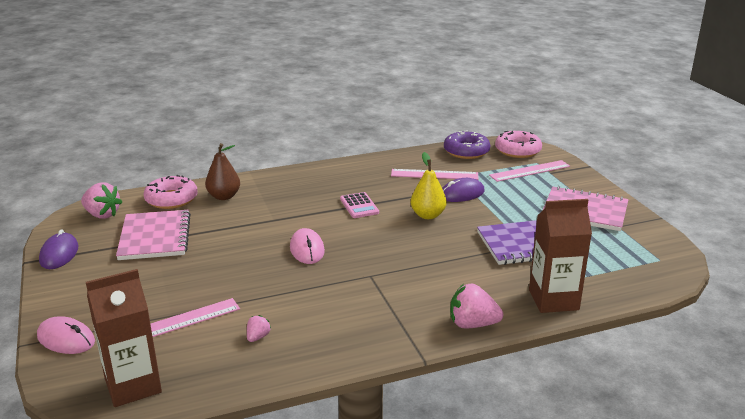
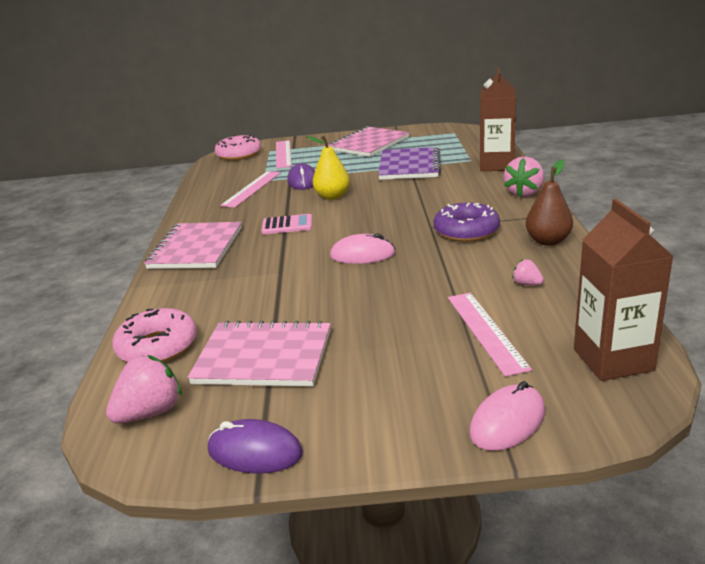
camera: 70 degrees left, 0 degrees up
brown pear [205,143,240,200] -> brown pear moved to [526,159,573,246]
purple donut [444,131,490,159] -> purple donut moved to [433,203,500,242]
none -> pink notebook [144,222,242,269]

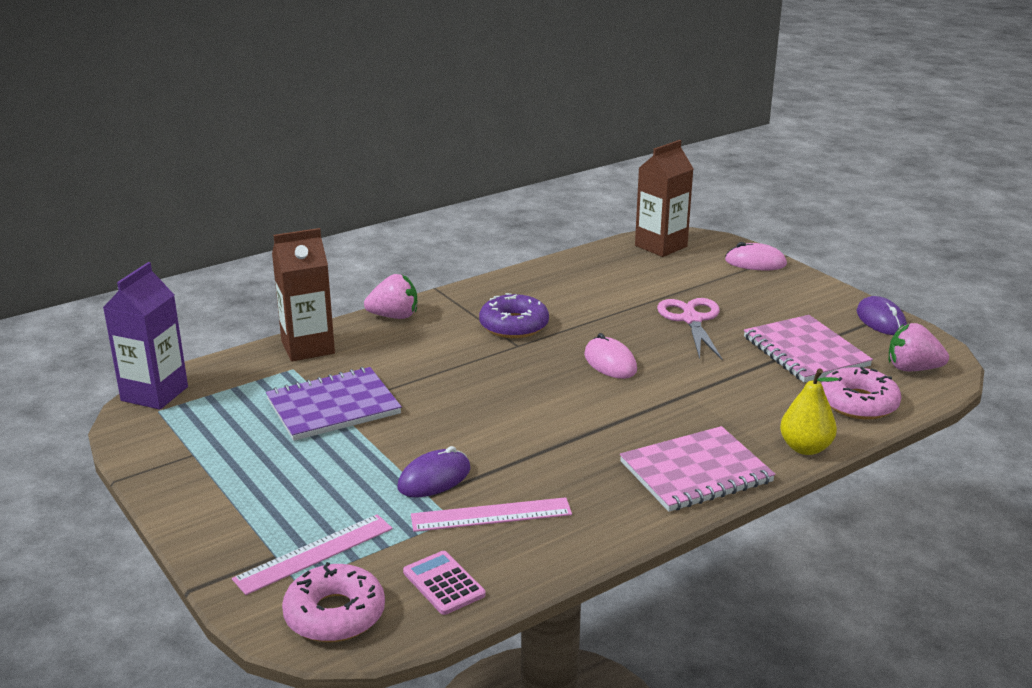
camera: 125 degrees left, 0 degrees up
pink calculator [261,214,312,234] -> pink calculator moved to [403,551,486,615]
yellow pear [306,136,350,200] -> yellow pear moved to [780,369,839,455]
pink notebook [328,126,409,157] -> none
pink ruler [448,293,532,377] -> none
pink strawberry [512,259,544,285] -> none
brown pear [526,159,573,246] -> none
none -> purple carton [103,262,188,410]
none -> pink scissors [657,298,722,360]

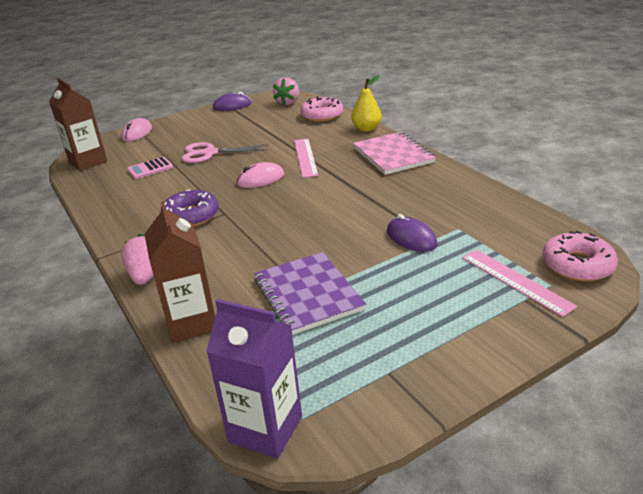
camera: 85 degrees left, 5 degrees up
pink calculator [403,551,486,615] -> pink calculator moved to [127,157,173,179]
pink ruler [411,497,572,532] -> pink ruler moved to [294,139,318,178]
pink notebook [744,315,873,382] -> none

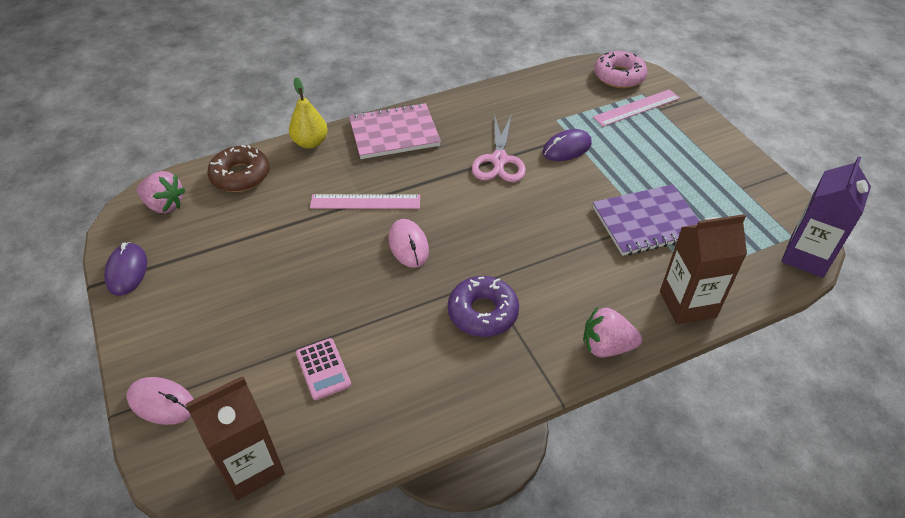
camera: 85 degrees left, 15 degrees up
pink scissors [182,142,268,163] -> pink scissors moved to [472,114,526,182]
pink donut [300,96,343,122] -> brown donut [207,145,270,192]

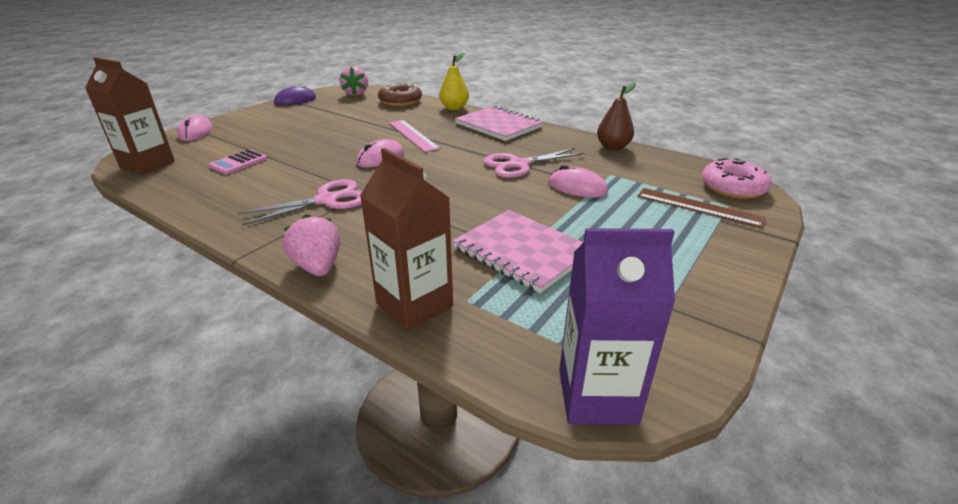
camera: 60 degrees right, 15 degrees down
purple donut [448,276,519,337] -> pink scissors [237,179,362,226]
purple mouse [543,129,592,161] -> pink mouse [548,165,608,197]
pink ruler [593,89,680,127] -> brown ruler [637,188,766,228]
purple notebook [593,184,700,256] -> pink notebook [453,210,583,293]
none -> brown pear [597,82,636,150]

